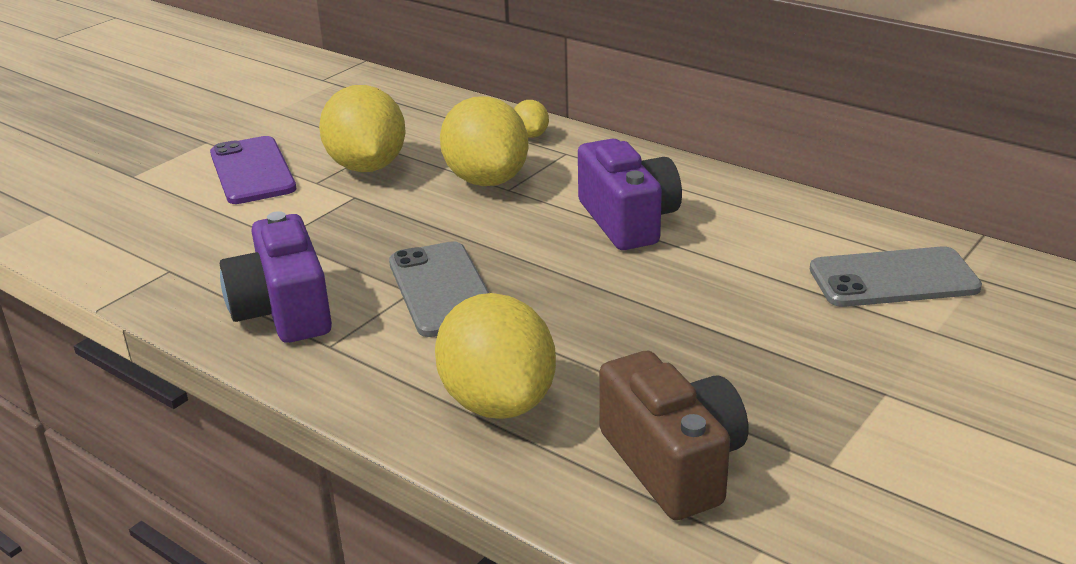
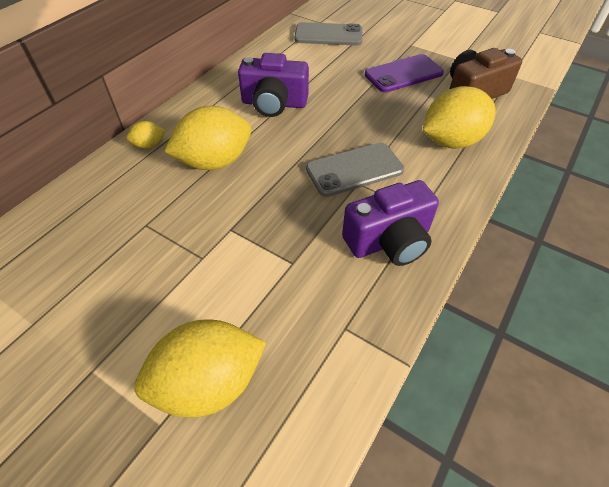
camera: 95 degrees left, 20 degrees up
purple phone [210,136,296,204] -> purple phone moved to [365,54,444,93]
yellow lemon [319,85,405,172] -> yellow lemon moved to [134,320,266,418]
purple camera [578,139,682,250] -> purple camera turned 150 degrees counterclockwise [238,53,309,117]
grey phone [810,246,982,307] -> grey phone turned 75 degrees counterclockwise [294,22,362,46]

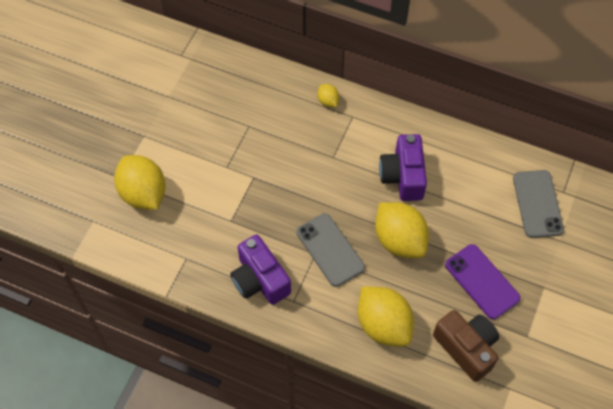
camera: 80 degrees right, 10 degrees up
yellow lemon [164,106,251,170] -> yellow lemon moved to [375,202,429,258]

